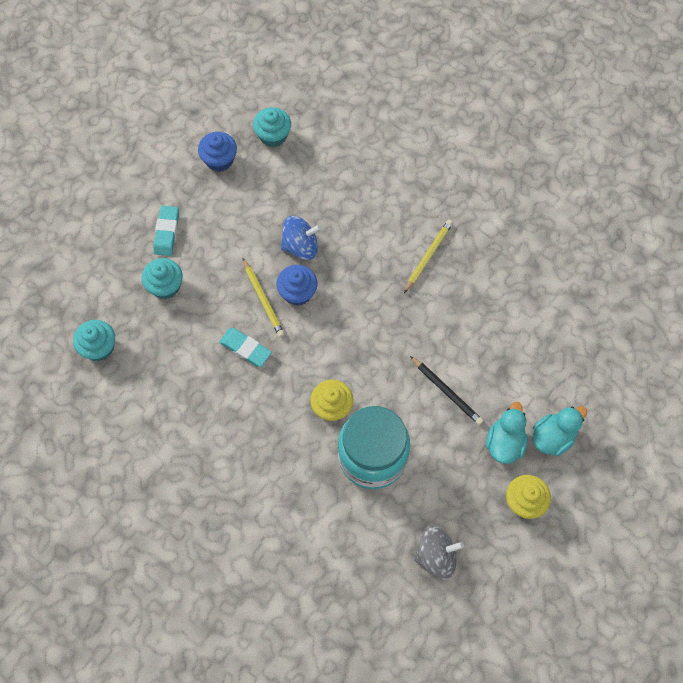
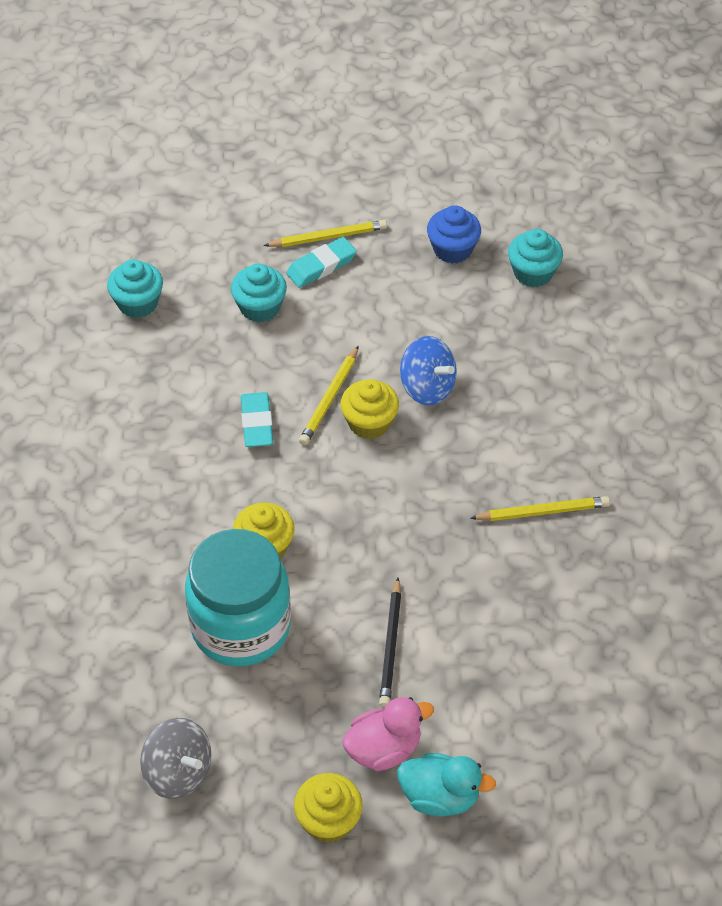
camera: 50 degrees right, 15 degrees down
blue cupcake [276,265,318,306] -> yellow cupcake [340,379,399,439]
turquoise duck [486,402,528,464] -> pink duck [342,697,434,771]
none -> yellow pencil [263,220,387,247]

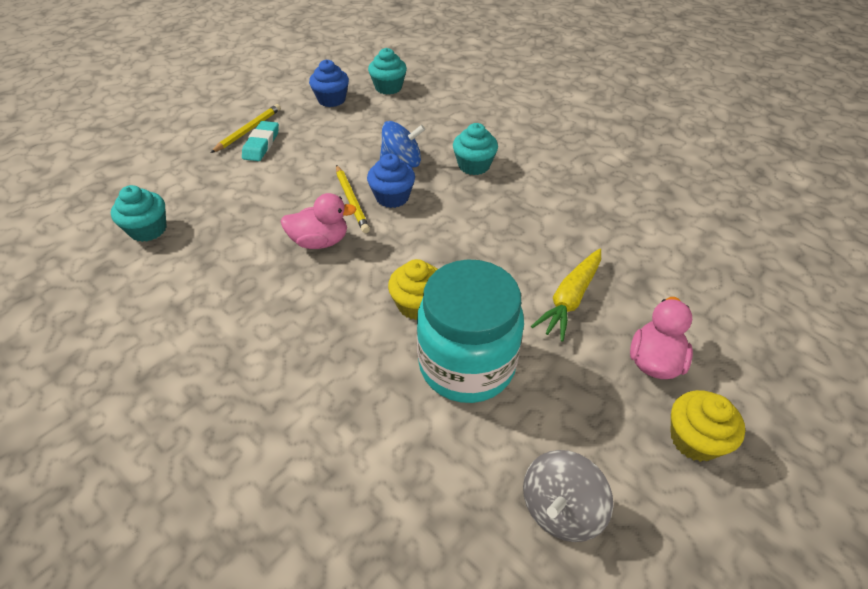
camera: 45 degrees left, 5 degrees down
grey spinning top [140,718,211,799] -> grey spinning top turned 135 degrees clockwise [523,450,613,542]
turquoise cupcake [231,263,287,322] -> turquoise cupcake moved to [453,123,498,175]
turquoise eraser [241,392,273,447] -> pink duck [281,193,357,249]
yellow cupcake [340,379,399,439] -> blue cupcake [367,154,415,208]
black pencil [379,578,401,708] -> yellow carrot [531,249,601,342]
turquoise duck [397,753,496,816] -> none
yellow pencil [470,496,610,521] -> none

